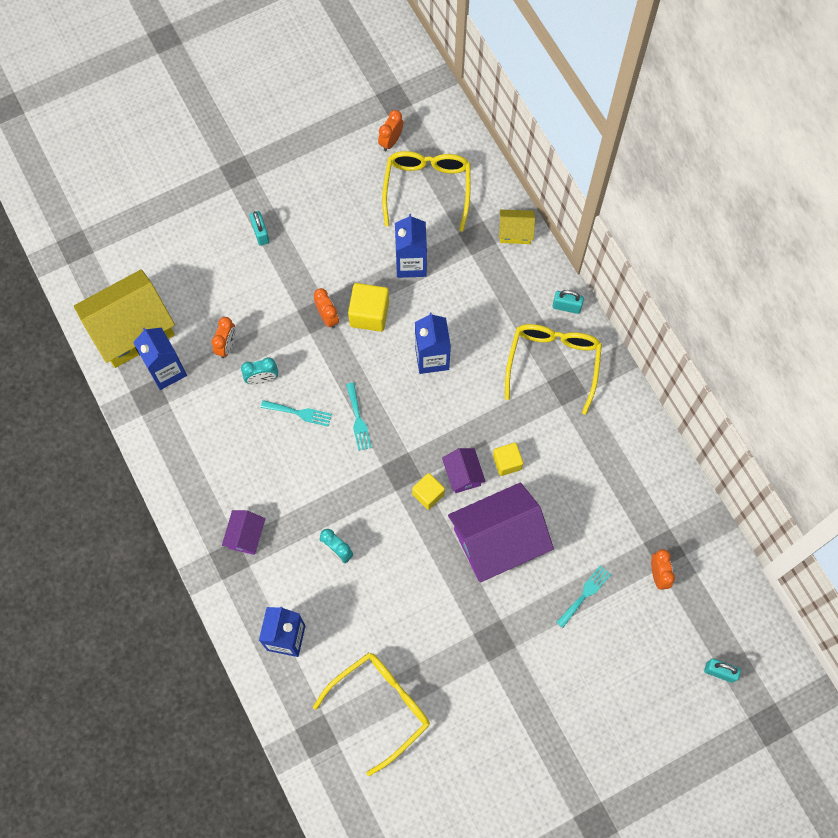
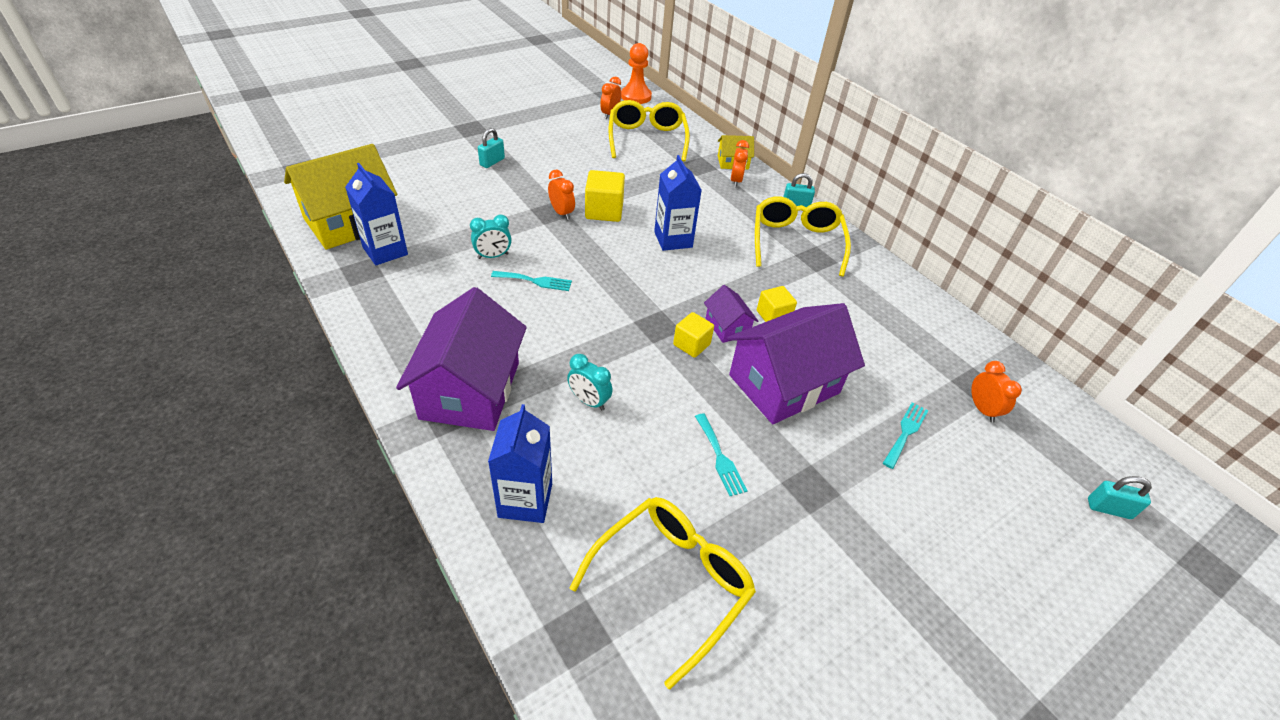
camera: 10 degrees left, 25 degrees down
orange clock [212,317,236,358] -> orange clock moved to [731,140,749,187]
purple house [222,510,265,555] -> purple house [396,287,527,431], size x2.15
turquoise padlock [250,211,269,246] -> turquoise padlock turned 60 degrees clockwise [478,128,505,168]
turquoise fork [346,382,372,451] -> turquoise fork moved to [695,413,747,496]
blue carton [395,214,427,278] -> none
none -> orange pawn [621,43,652,104]

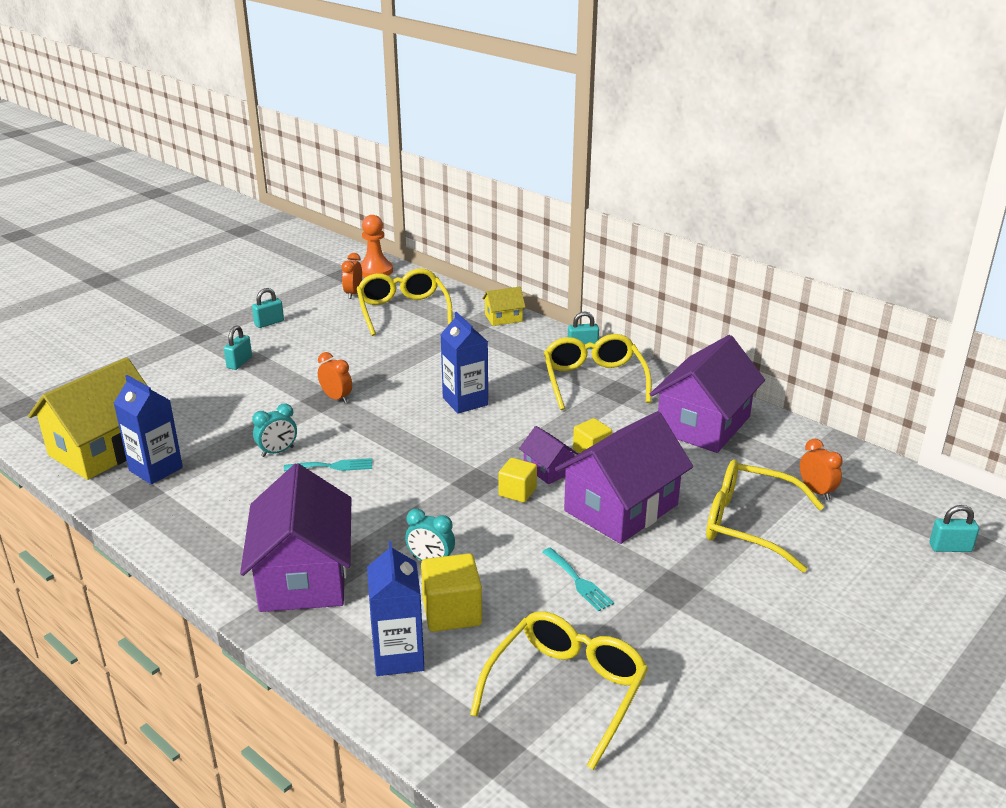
camera: 10 degrees left, 15 degrees down
yellow cube [585,170,625,222] -> yellow cube moved to [421,553,482,632]
orange clock [731,140,749,187] -> none
turquoise fork [883,402,928,469] -> yellow glasses [706,460,824,573]
none -> turquoise padlock [252,288,284,328]
none -> purple house [650,335,765,453]

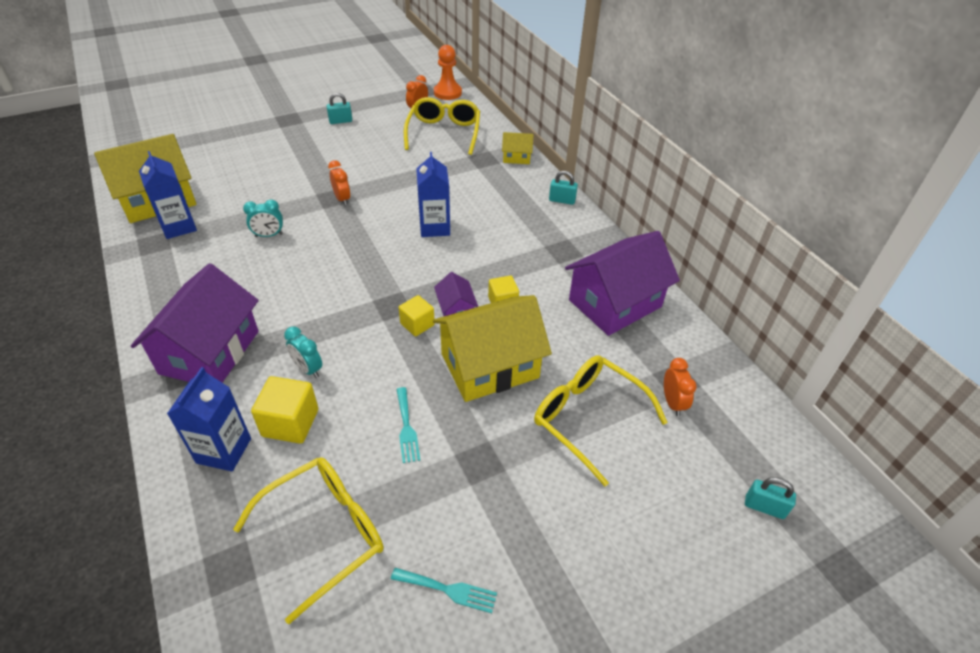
camera: 20 degrees right, 15 degrees up
turquoise padlock [224,325,252,370] -> none
turquoise fork [284,458,372,471] -> turquoise fork moved to [391,568,497,613]
yellow glasses [544,334,652,410] -> none
purple house [555,411,693,544] -> yellow house [433,295,552,402]

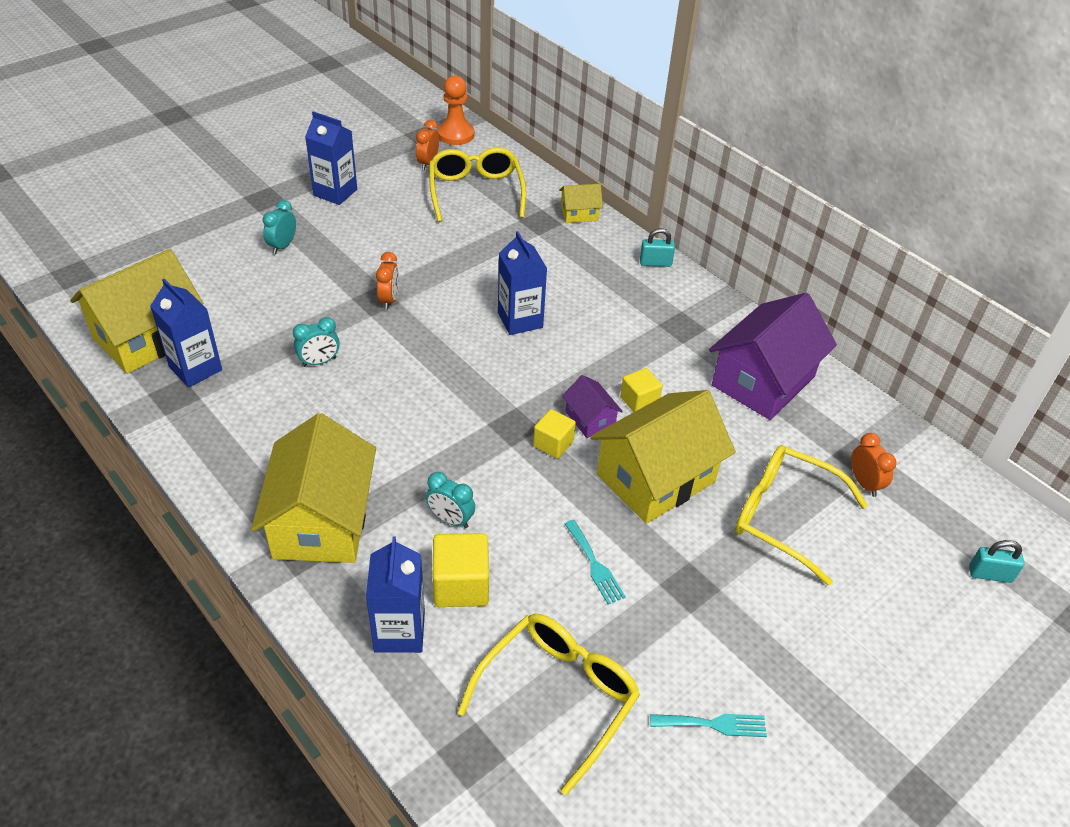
camera: 15 degrees left, 0 degrees up
purple house [131,263,259,383] -> yellow house [251,413,376,563]
turquoise padlock [327,93,352,124] -> blue carton [305,111,357,205]
orange clock [328,160,350,205] -> orange clock turned 45 degrees clockwise [376,252,399,310]
none -> turquoise clock [263,200,296,254]

